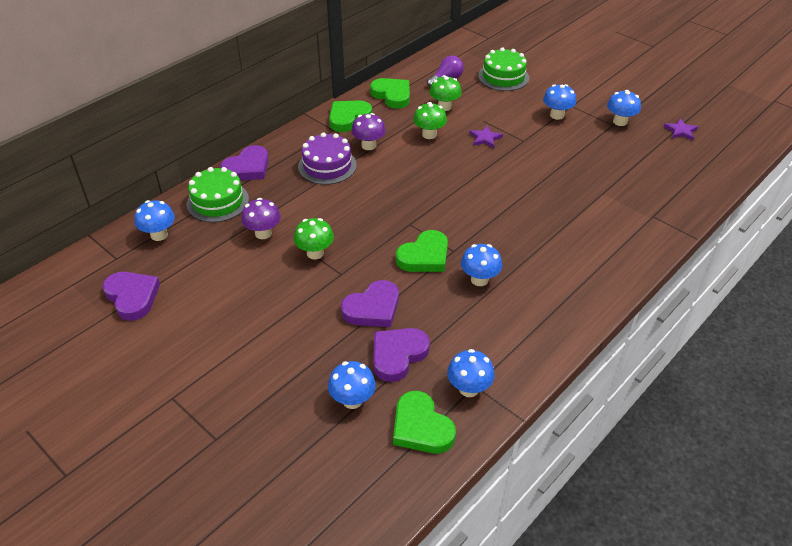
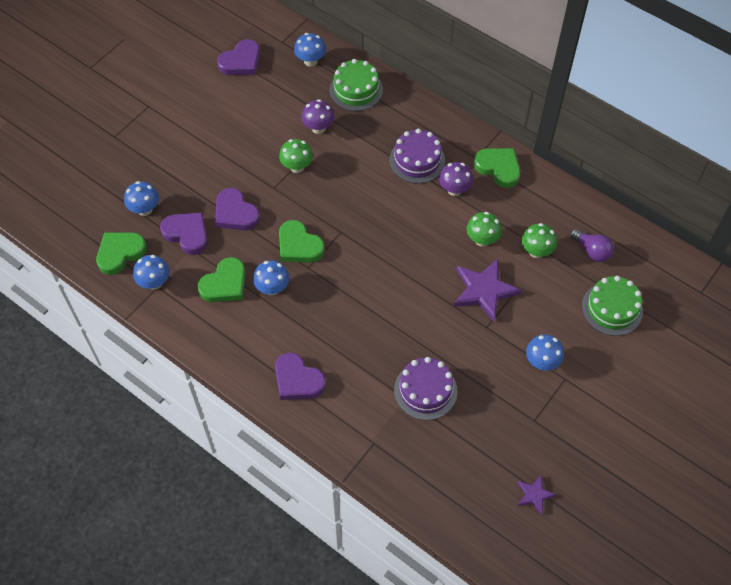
camera: 85 degrees right, 15 degrees up
purple heart [220,145,269,181] -> purple heart moved to [275,353,326,400]
green heart [370,78,410,109] -> green heart moved to [198,257,246,302]
purple star [469,125,503,148] -> purple star [454,259,522,322], size x1.92
blue mushroom [607,90,641,126] -> none
none -> purple cake [394,357,457,420]

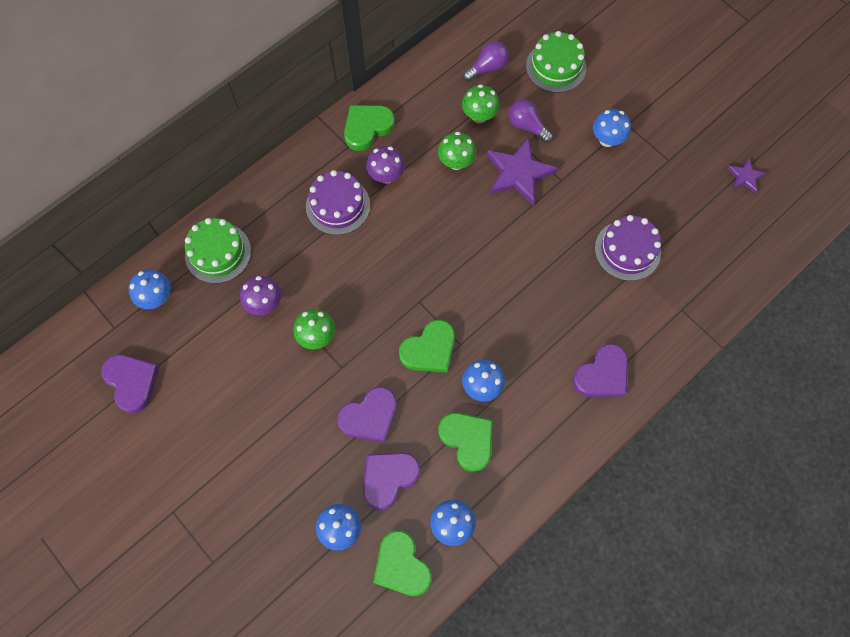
camera: 80 degrees left, 10 degrees up
none -> purple light bulb [509,99,553,143]

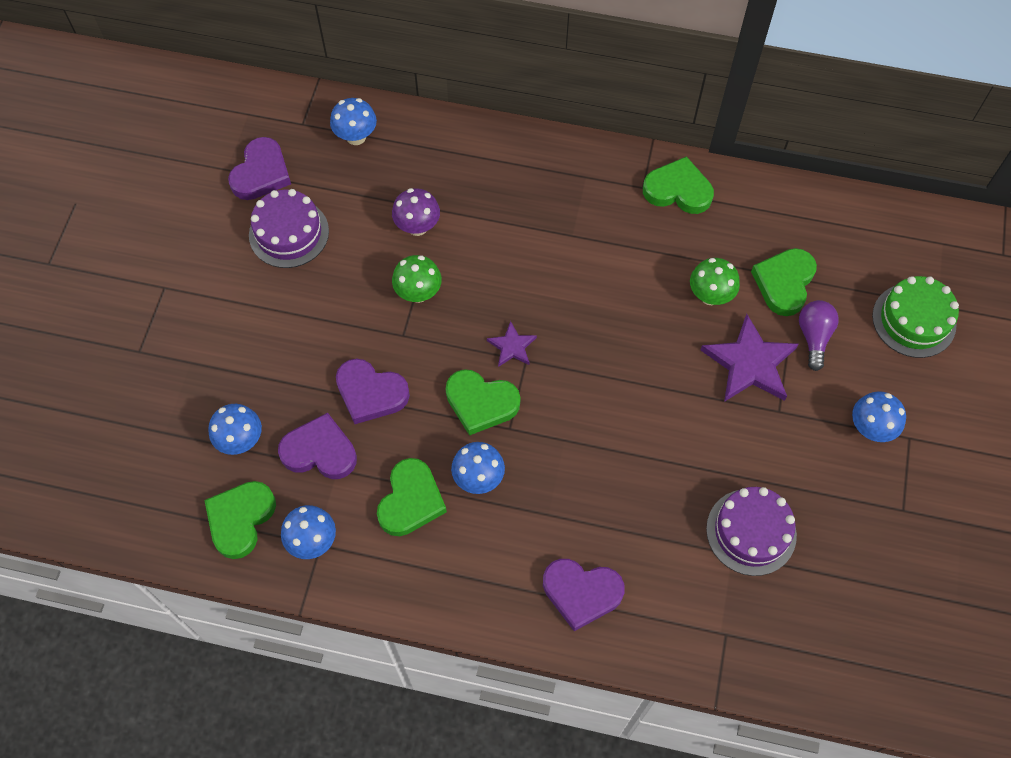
camera: 55 degrees right, 5 degrees down
green cake [185,218,251,284] -> none
purple cake [306,170,370,235] -> purple cake moved to [249,189,329,268]
purple mushroom [366,146,405,184] -> none
green mushroom [462,84,500,123] -> green heart [751,248,817,316]
purple light bulb [463,41,509,81] -> none
purple star [727,158,767,194] -> purple star moved to [487,321,537,367]

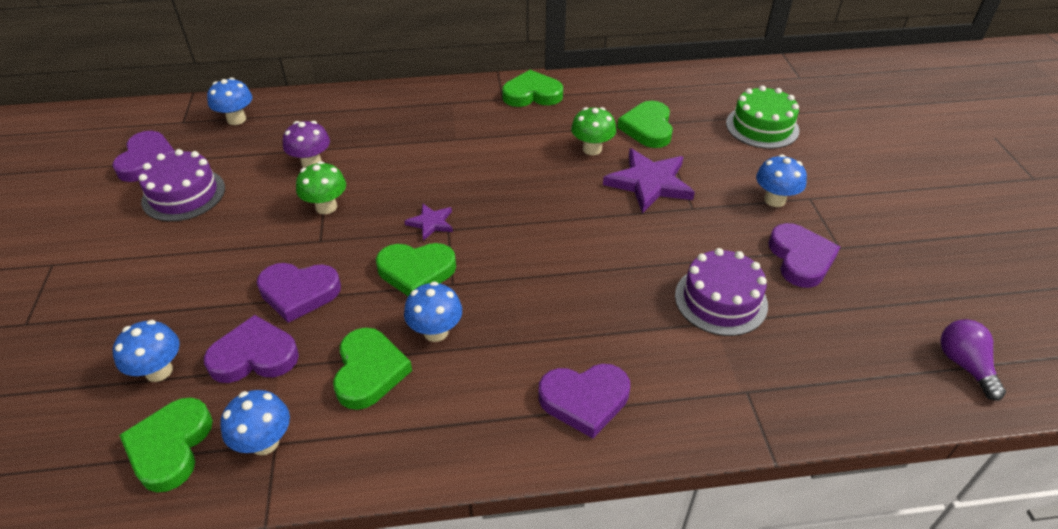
camera: 20 degrees left, 20 degrees down
purple light bulb [799,300,839,371] -> purple light bulb moved to [940,319,1006,400]
none -> purple heart [768,223,840,288]

